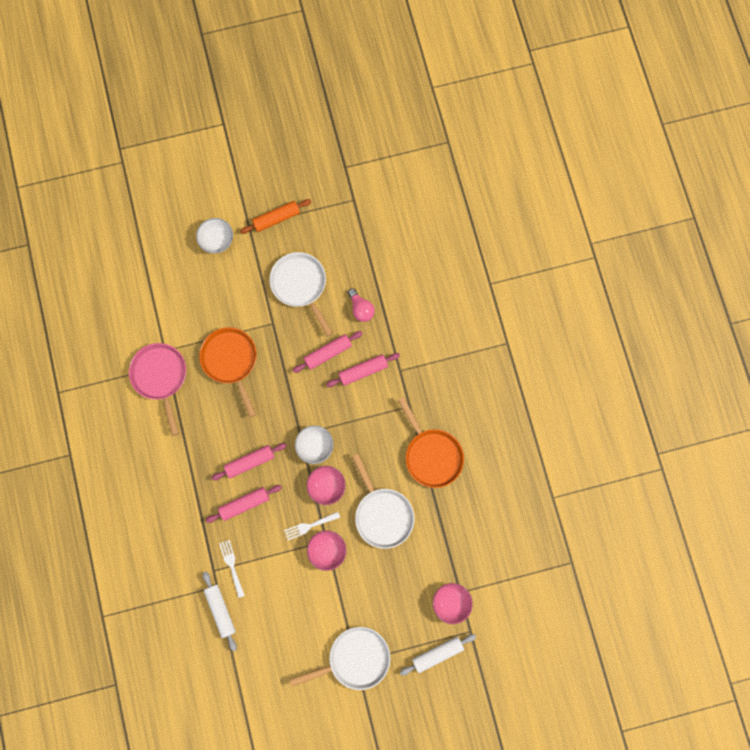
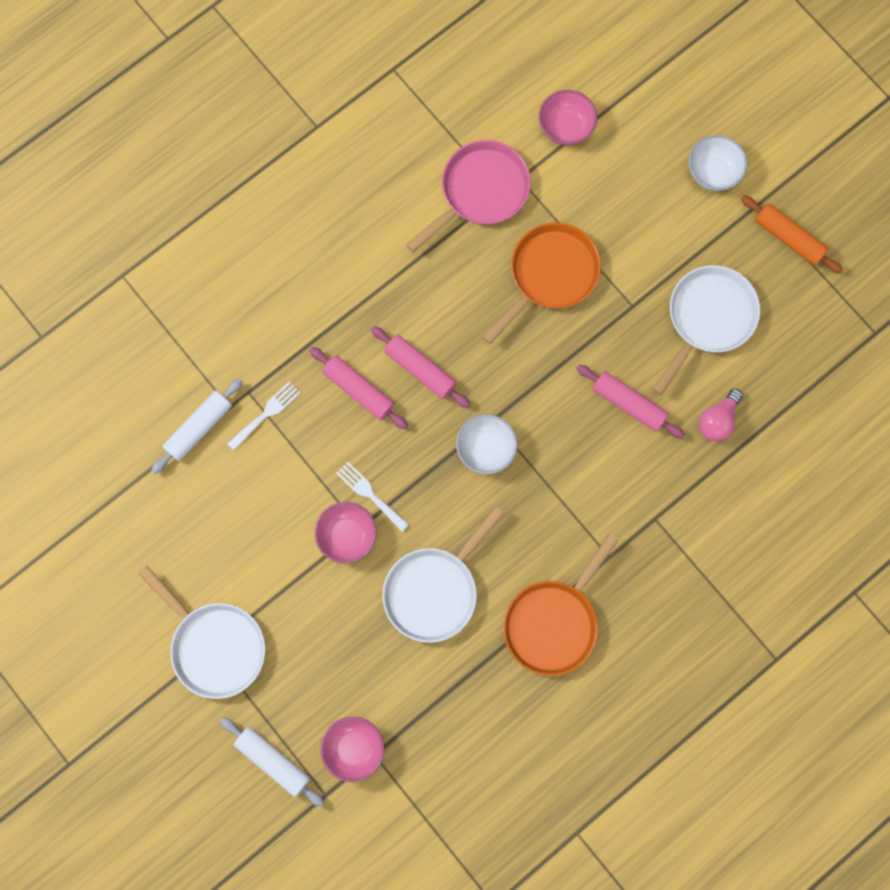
camera: 65 degrees right, 0 degrees up
pink bowl [306,466,346,505] -> pink bowl moved to [539,90,597,146]
pink rolling pin [326,353,400,387] -> none

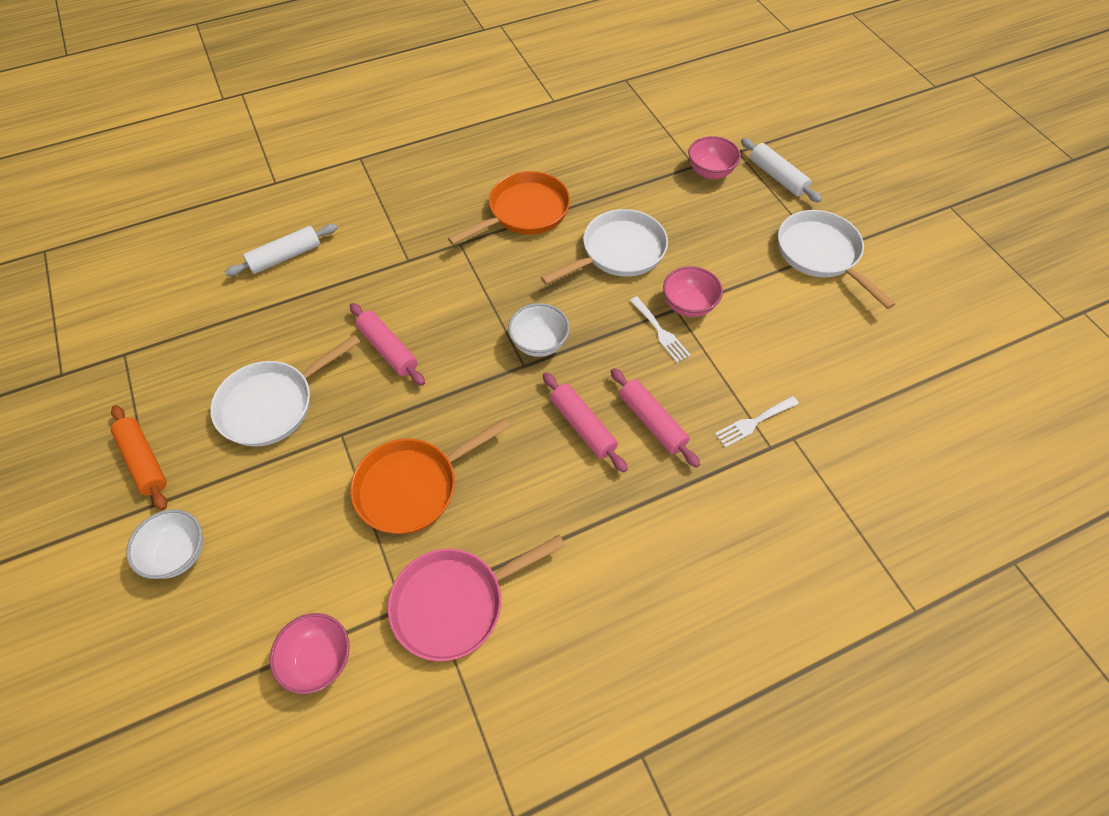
camera: 165 degrees left, 20 degrees down
white rolling pin [151,378,243,474] -> white rolling pin moved to [225,224,337,276]
pink light bulb [699,389,743,442] -> none

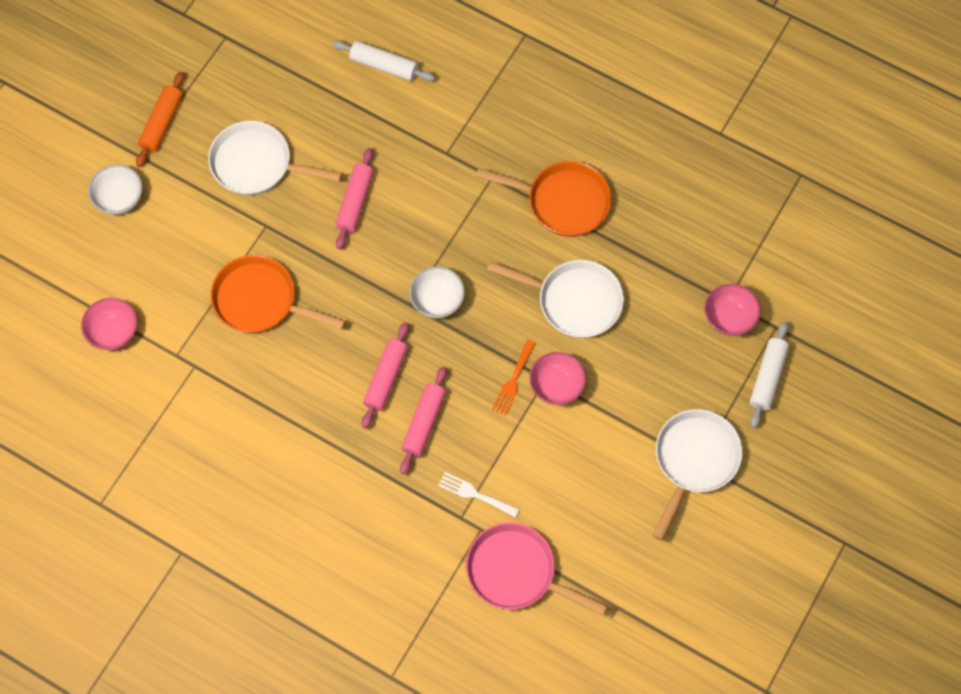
camera: 55 degrees right, 10 degrees up
pink pan [388,535,565,661] -> pink pan moved to [466,523,608,616]
white fork [630,297,691,363] -> orange fork [492,340,536,416]

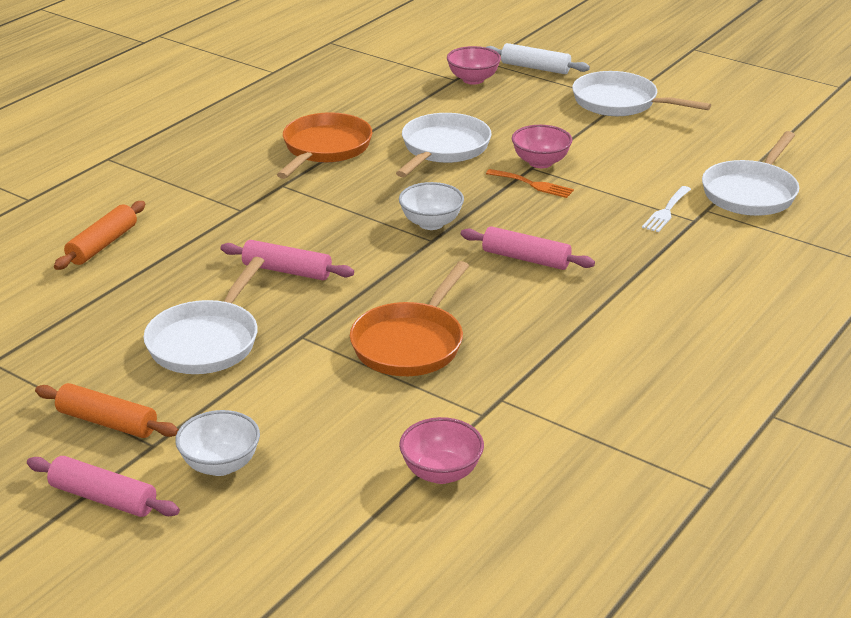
camera: 85 degrees left, 35 degrees down
white rolling pin [332,40,435,81] -> orange rolling pin [54,201,145,270]
pink rolling pin [400,366,447,475] -> pink rolling pin moved to [27,456,180,517]
pink pan [466,523,608,616] -> white pan [702,131,799,216]

